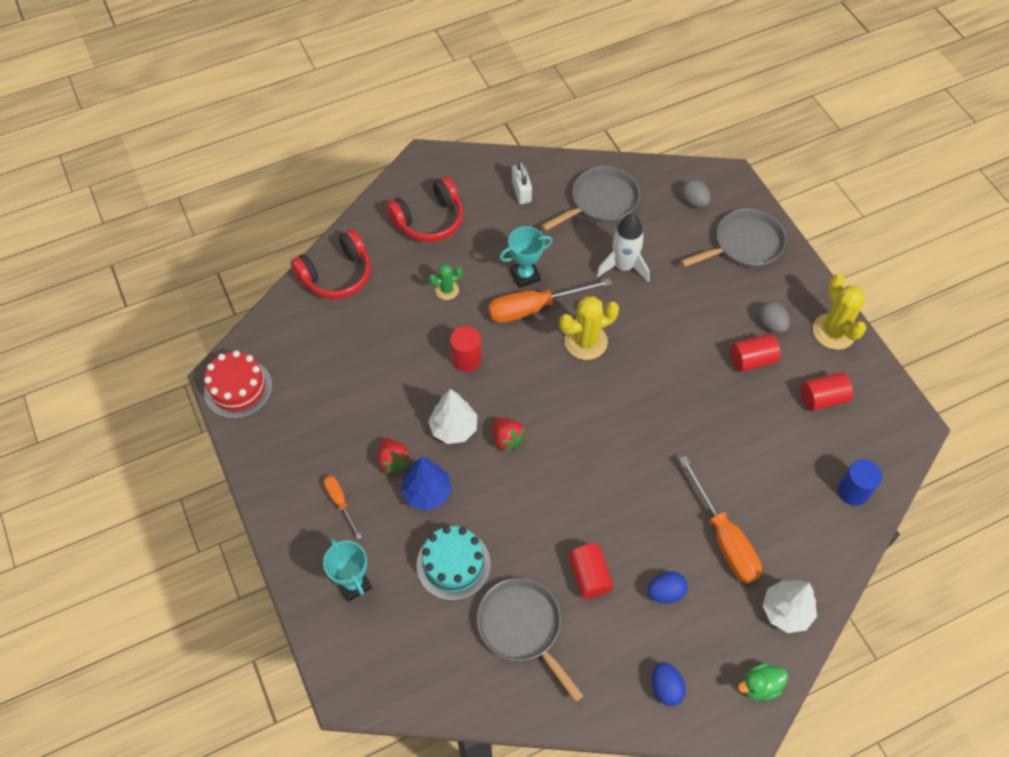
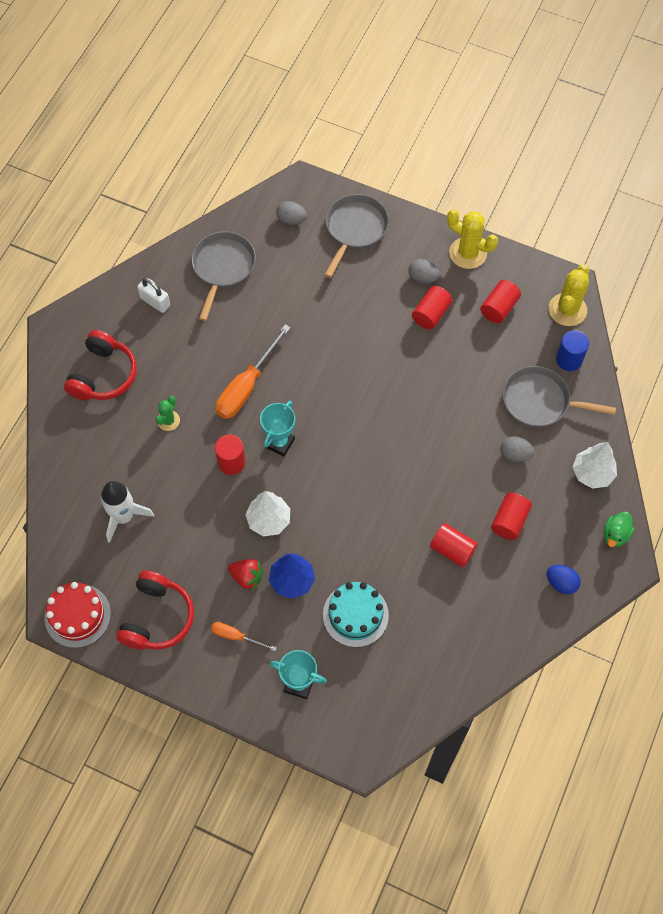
camera: 40 degrees left, 5 degrees up
red headphones [291,229,371,299] -> red headphones moved to [116,571,194,650]
grey pan [477,578,584,702] -> grey pan moved to [503,366,616,427]
red strawberry [493,418,527,452] -> none
turquoise trophy [499,226,553,288] -> turquoise trophy moved to [260,401,295,457]
yellow cactus [559,296,619,360] -> yellow cactus moved to [549,265,589,326]
white rocket [596,214,650,282] -> white rocket moved to [101,481,154,543]
blue egg [648,572,687,604] -> red cylinder [491,493,532,540]
orange screwdriver [679,456,762,583] -> grey egg [500,436,534,462]

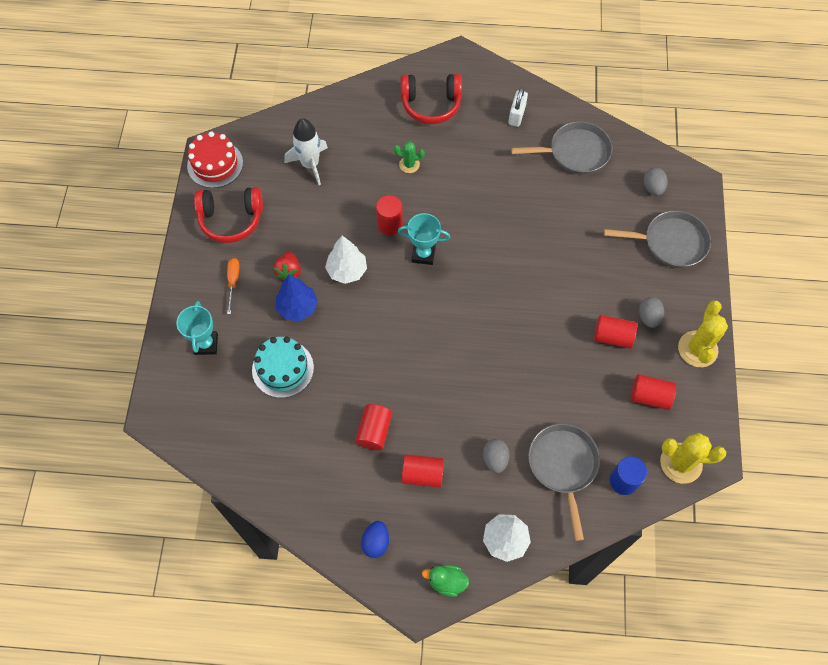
camera: 70 degrees right, 0 degrees up
orange screwdriver [216,325,291,419] -> none

